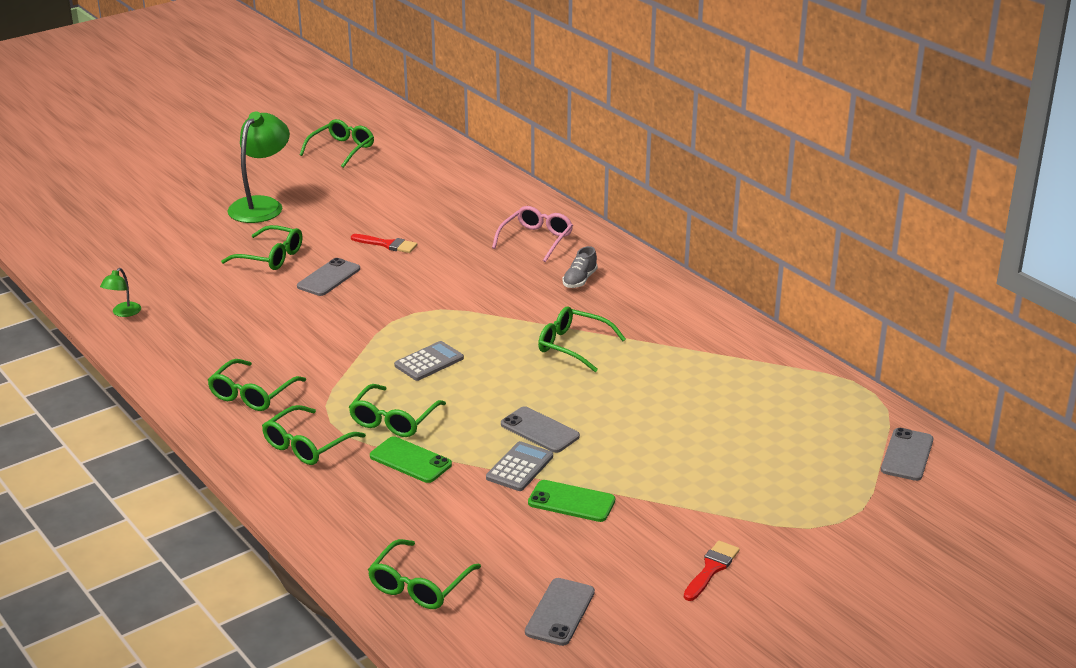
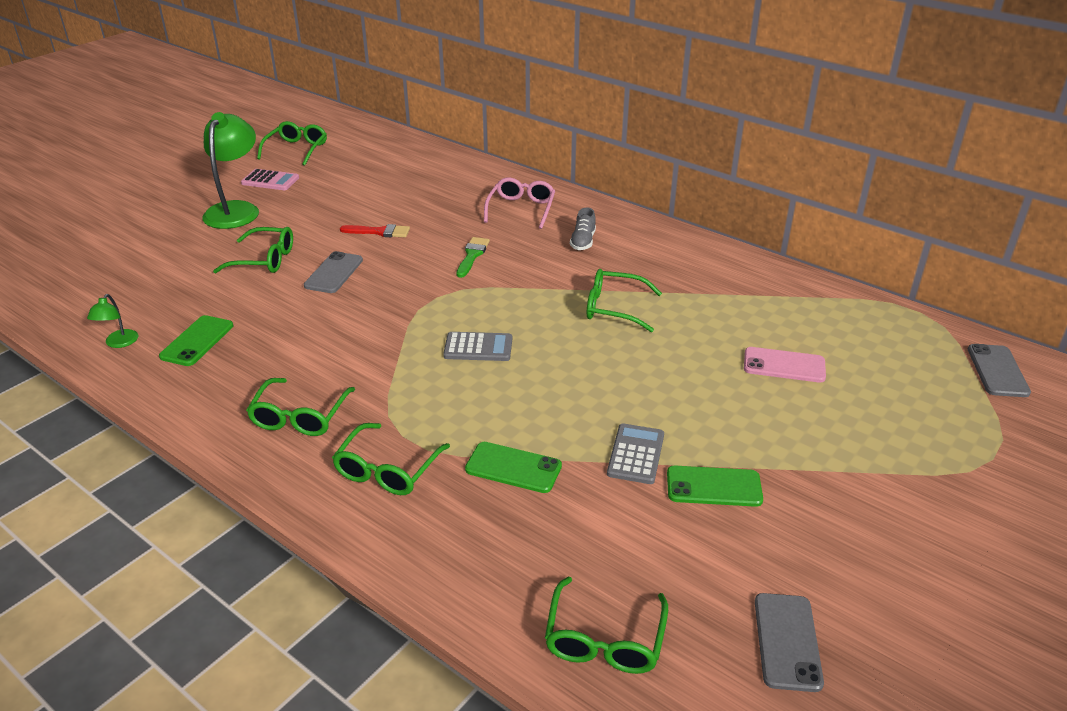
camera: 15 degrees left, 5 degrees up
green glasses [349,384,446,437] -> none
grey calculator [394,341,464,381] -> grey calculator turned 60 degrees clockwise [443,332,512,361]
grey phone [501,406,580,453] -> none
red brush [684,541,740,601] -> none
none -> green phone [159,315,233,366]
none -> pink calculator [241,169,299,190]
none -> green brush [456,237,490,278]
none -> pink phone [744,347,826,383]

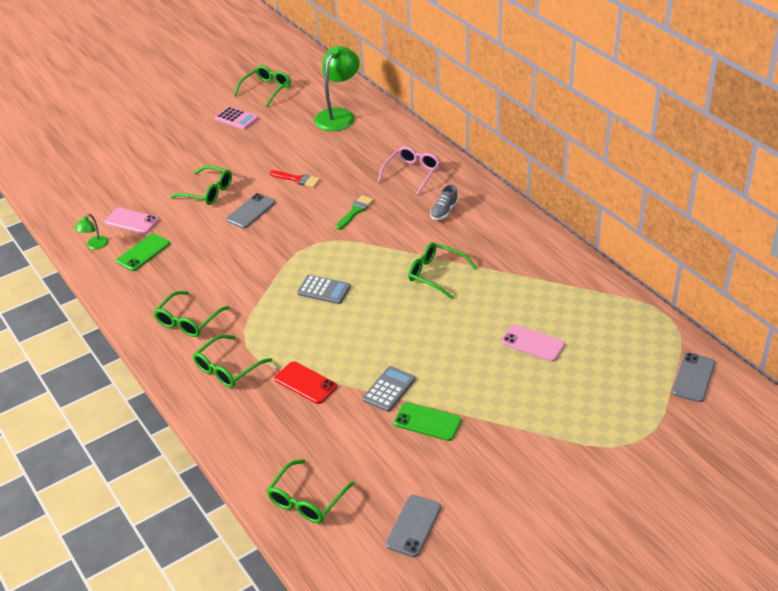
camera: 20 degrees right, 5 degrees up
green lamp [202,112,259,229] -> green lamp moved to [314,46,360,131]
green phone [465,442,562,493] -> red phone [275,361,337,404]
none -> pink phone [105,208,159,234]

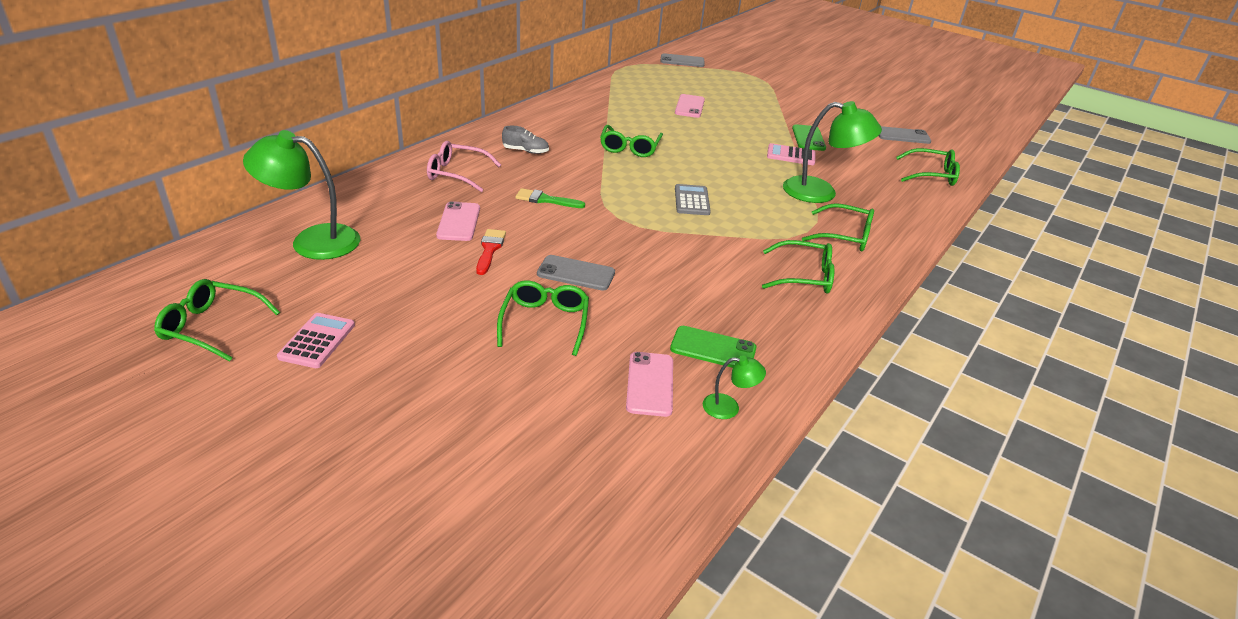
camera: 115 degrees left, 5 degrees down
red phone [275,361,337,404] -> green lamp [783,101,882,203]
grey calculator [363,366,416,412] -> pink calculator [767,143,816,165]
none -> pink phone [436,201,480,241]

